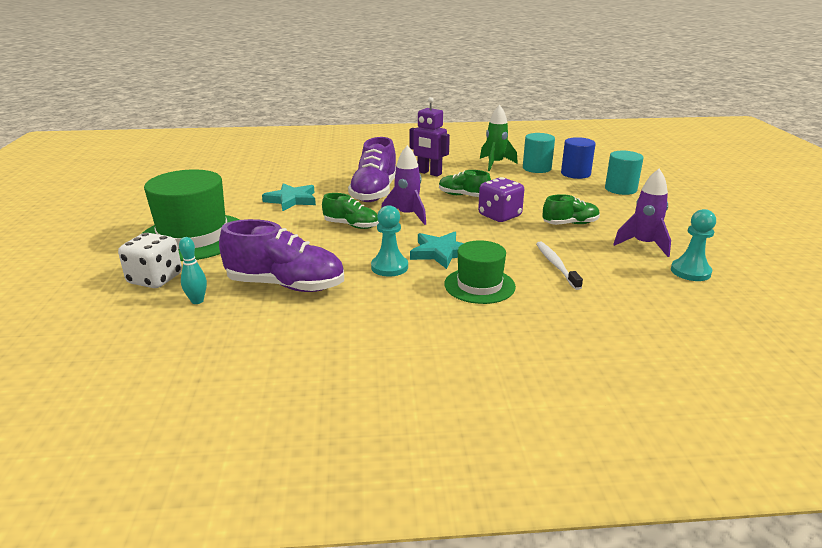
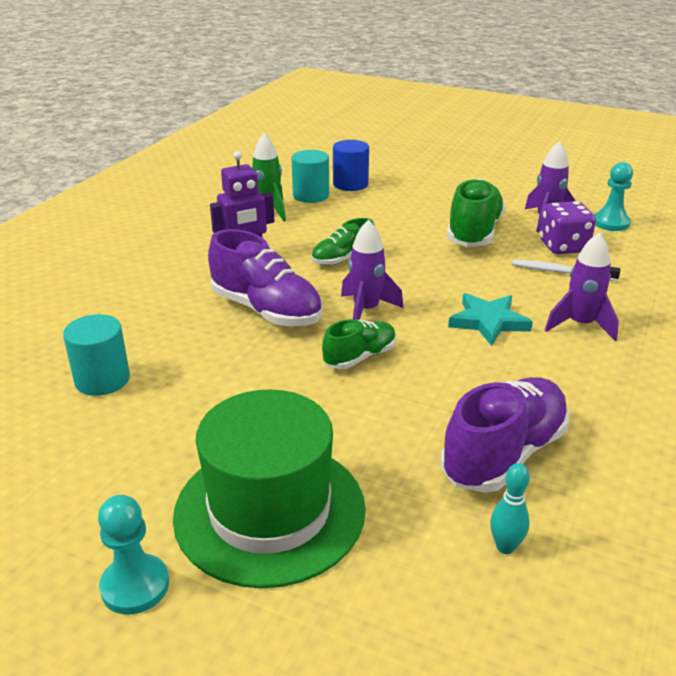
camera: 60 degrees left, 5 degrees up
white dice [118,233,182,288] -> none
turquoise star [262,183,316,211] -> none
turquoise pawn [371,205,408,277] -> turquoise pawn moved to [98,495,169,615]
green hat [444,240,516,304] -> purple rocket [545,232,619,341]
purple dice [478,177,524,222] -> purple dice moved to [540,201,596,254]
green shoe [543,194,600,225] -> green shoe [447,178,505,247], size x1.71
turquoise cylinder [605,151,643,195] -> turquoise cylinder moved to [63,314,130,396]

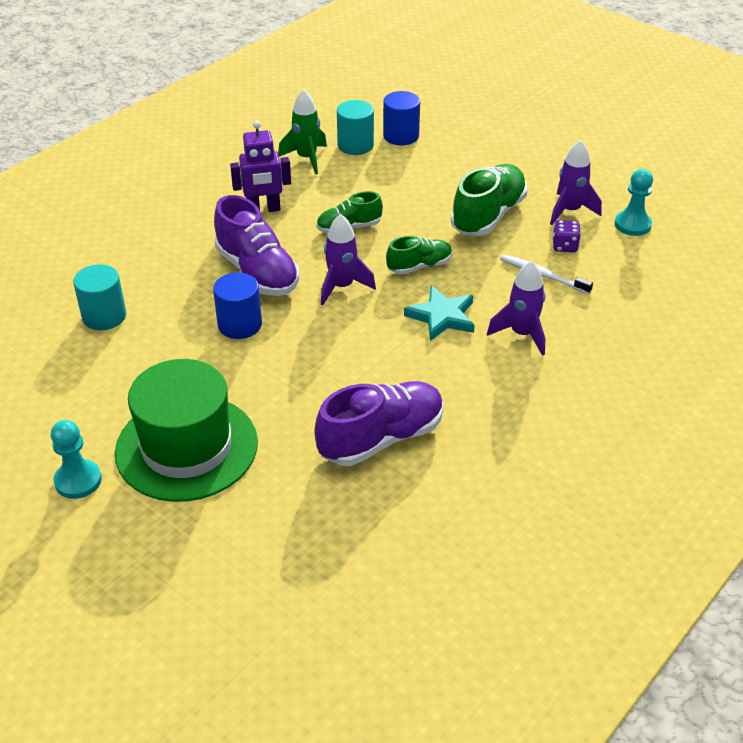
camera: 15 degrees right, 10 degrees up
green shoe [322,319,396,369] -> green shoe moved to [386,236,452,274]
turquoise bowling pin [490,463,530,554] -> none
purple dice [540,201,596,254] -> purple dice [552,220,581,252], size x0.61
none -> blue cylinder [213,273,262,339]

